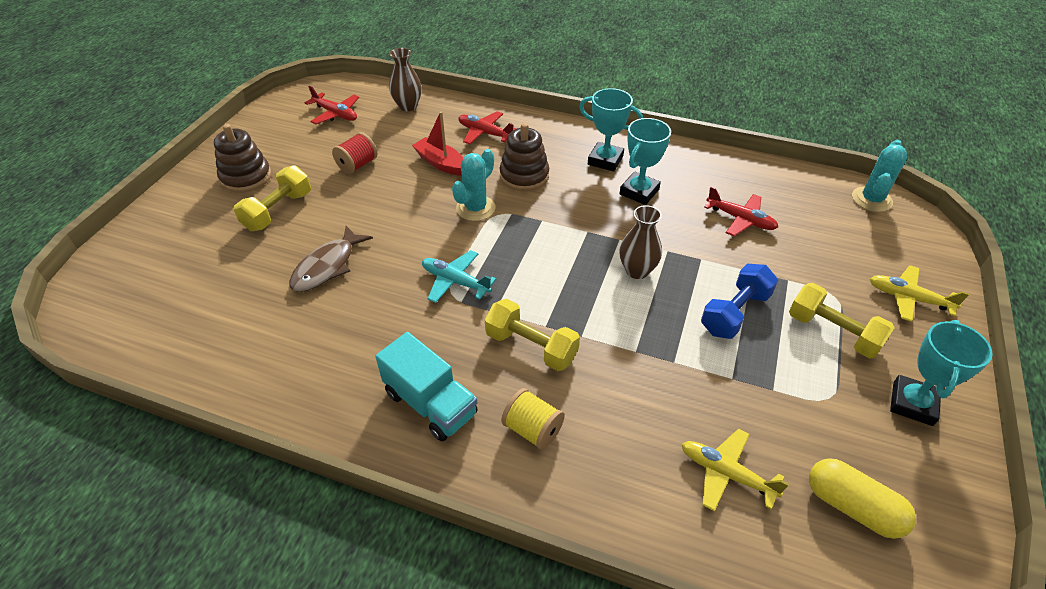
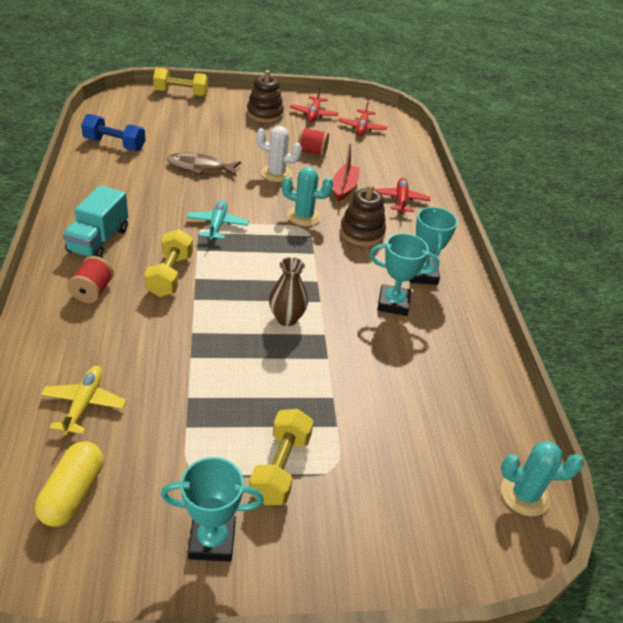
camera: 60 degrees right, 5 degrees down
yellow dumbbell [234,165,311,231] -> yellow dumbbell moved to [153,68,209,97]
brown vase [389,48,422,111] -> none
yellow spool [501,388,565,450] -> red spool [67,256,114,303]
blue dumbbell [701,264,778,339] -> blue dumbbell moved to [81,114,145,151]
red plane [704,186,778,236] -> red plane moved to [290,87,338,122]
yellow plane [870,265,969,322] -> none
none -> white cactus [256,126,302,182]

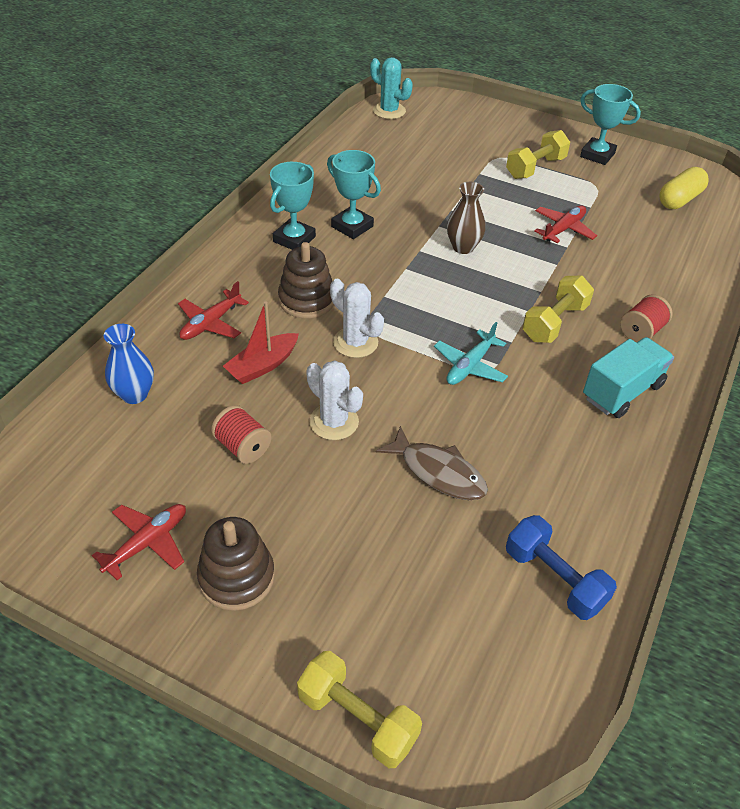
camera: 145 degrees left, 5 degrees up
yellow plane [41,366,126,435] -> none
turquoise cactus [282,167,333,226] -> white cactus [330,278,384,358]
red plane [338,101,388,136] -> red plane moved to [534,205,597,243]
none -> blue vase [104,324,154,404]

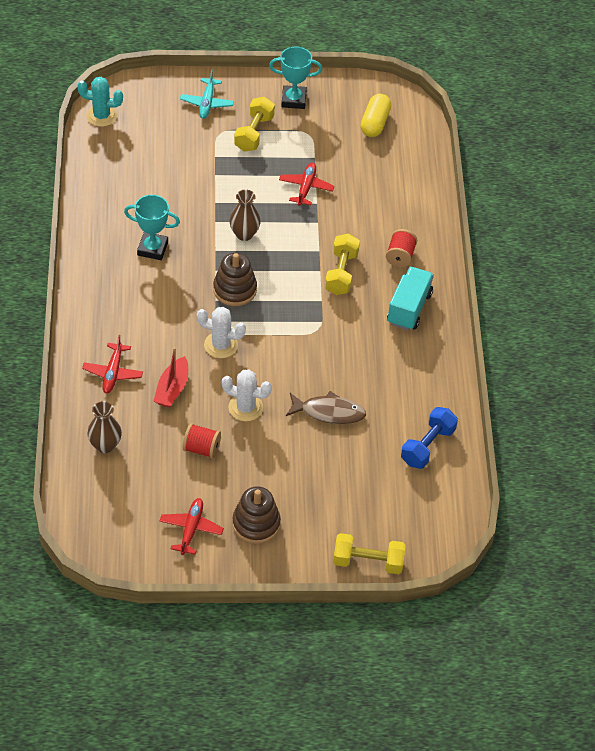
camera: 30 degrees left, 5 degrees up
blue vase [104,324,154,404] -> brown vase [87,401,122,453]
turquoise trophy [270,162,316,250] -> none
brown stacking toy [278,242,334,319] -> brown stacking toy moved to [213,253,257,306]
turquoise plane [434,322,508,385] -> turquoise plane moved to [180,70,234,119]
blue dumbbell [506,515,617,620] -> blue dumbbell turned 75 degrees counterclockwise [401,407,458,469]

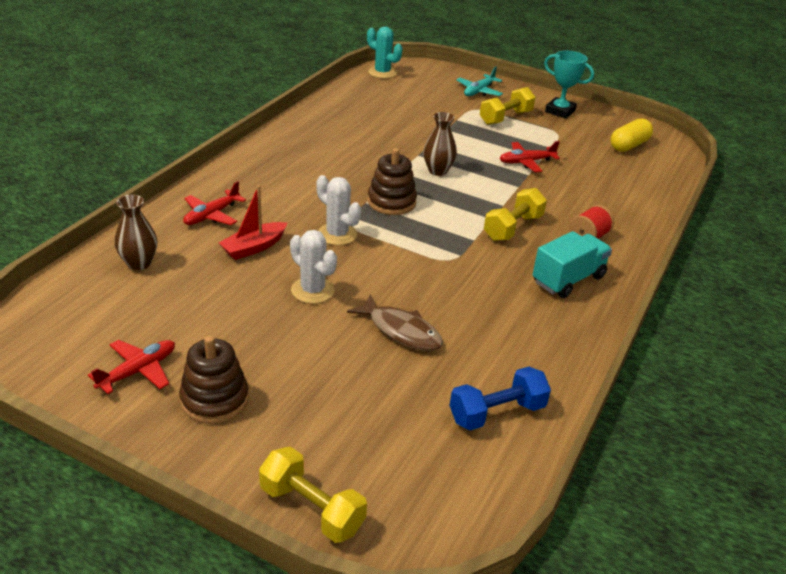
camera: 30 degrees right, 15 degrees down
turquoise trophy [124,195,180,260] -> none
red spool [183,423,221,459] -> none
red plane [279,162,334,206] -> red plane turned 150 degrees counterclockwise [499,141,560,172]

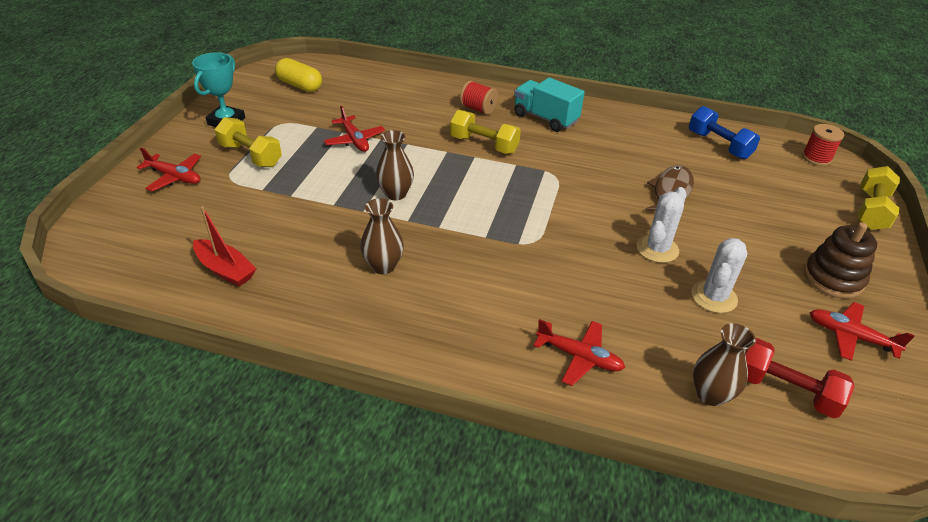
camera: 100 degrees left, 5 degrees up
red boat [219,185,287,260] -> red boat moved to [193,206,257,287]
white cactus [316,175,361,245] -> white cactus moved to [691,238,747,313]
turquoise cactus [367,26,402,79] -> none
brown stacking toy [368,148,417,215] -> none
turquoise plane [456,67,503,96] -> red plane [137,148,201,191]
none -> brown vase [360,198,404,274]
none -> red dumbbell [745,338,855,418]
none -> red spool [802,124,844,166]

